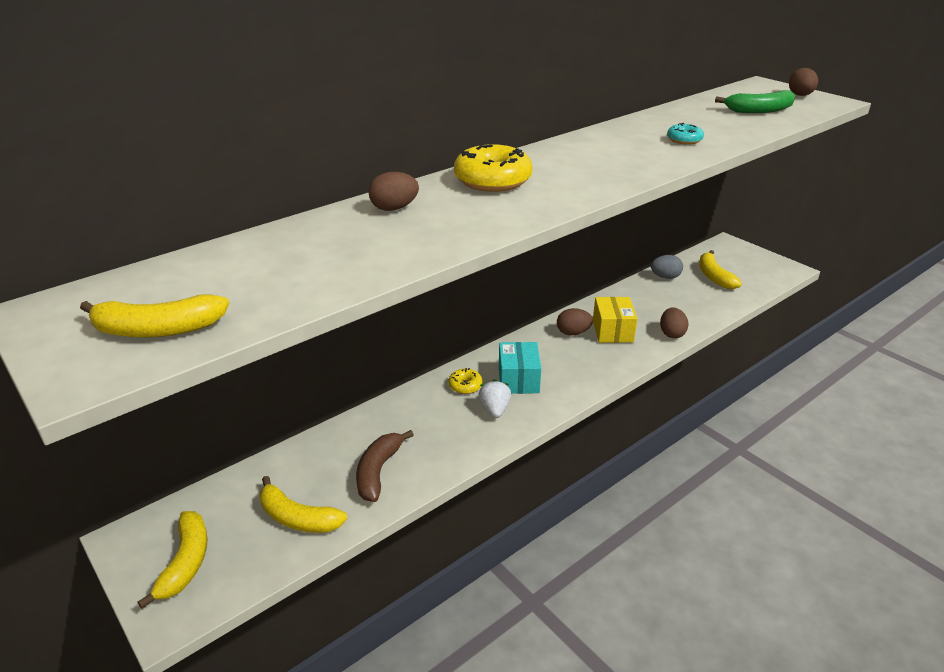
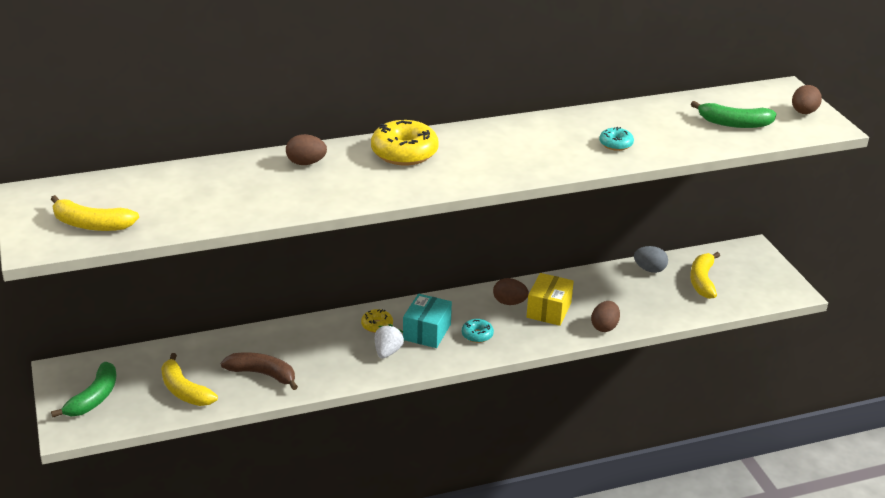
camera: 20 degrees right, 0 degrees up
yellow banana [137,511,207,609] -> green banana [51,362,116,417]
brown banana [356,430,414,502] -> brown banana turned 75 degrees clockwise [221,352,298,390]
none -> turquoise donut [462,319,494,343]

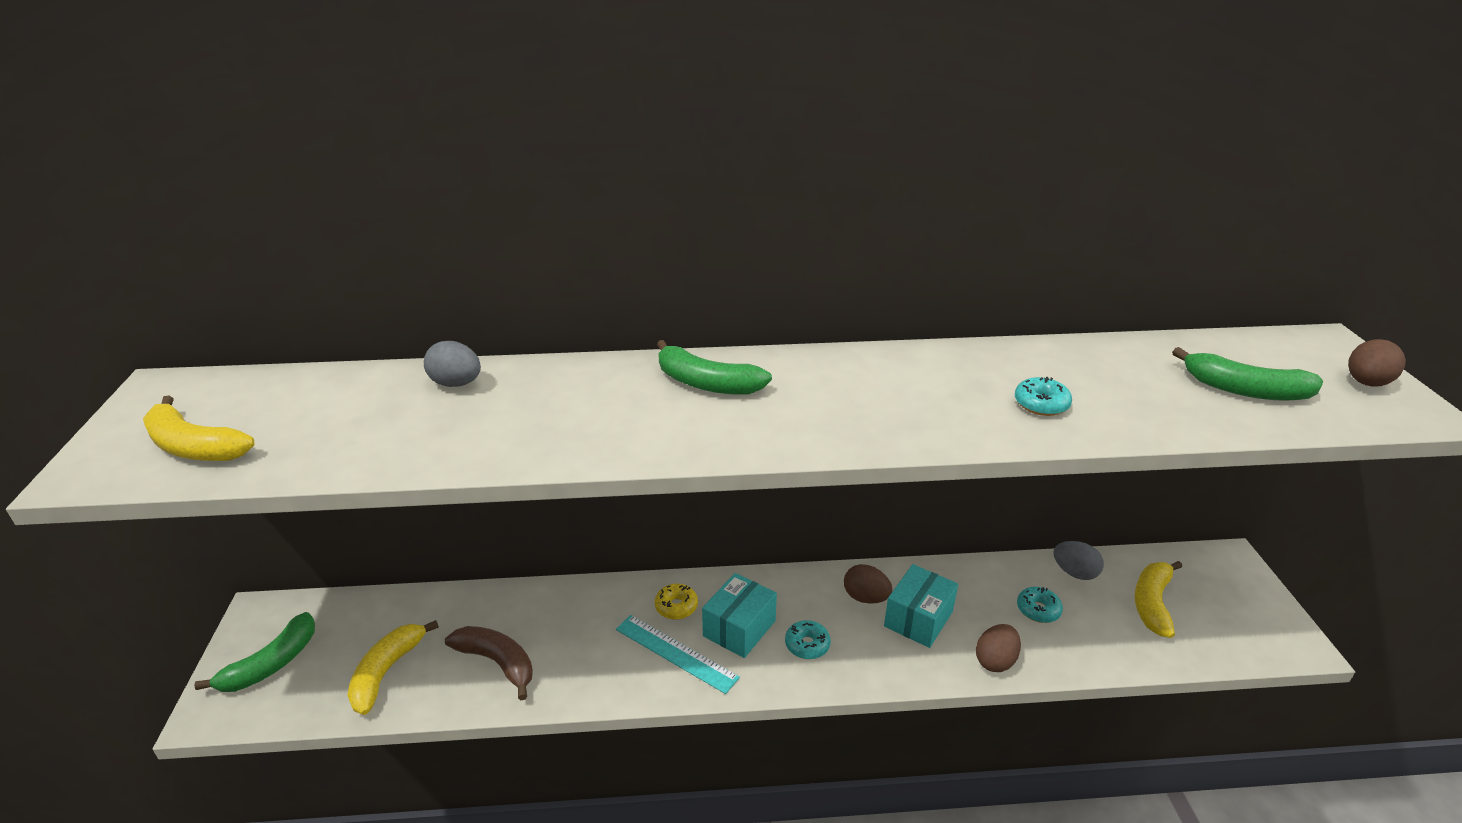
camera: 15 degrees right, 0 degrees up
yellow banana [161,353,218,406] -> yellow banana turned 45 degrees clockwise [347,620,439,715]
brown egg [286,134,327,165] -> none
yellow donut [371,120,439,165] -> green banana [657,340,772,395]
white strawberry [375,324,404,358] -> turquoise ruler [616,615,740,694]
yellow box [527,273,574,326] -> turquoise box [884,564,958,648]
none -> grey egg [424,341,481,387]
none -> turquoise donut [1017,587,1063,623]

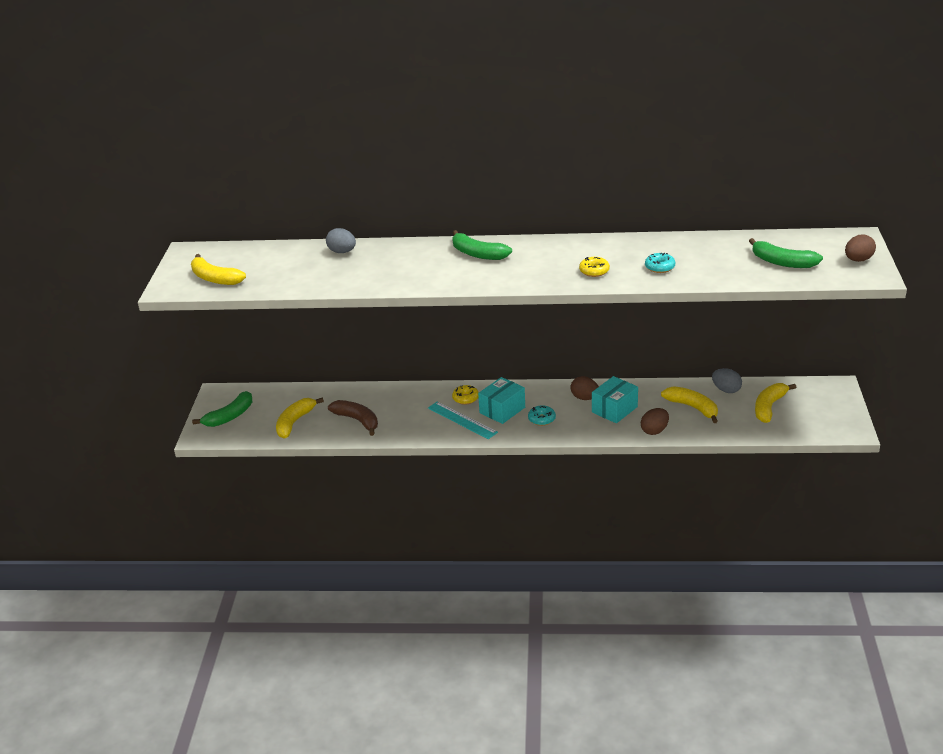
camera: 10 degrees right, 0 degrees up
turquoise donut [1017,587,1063,623] -> yellow banana [661,386,718,423]
none -> yellow donut [579,257,610,277]

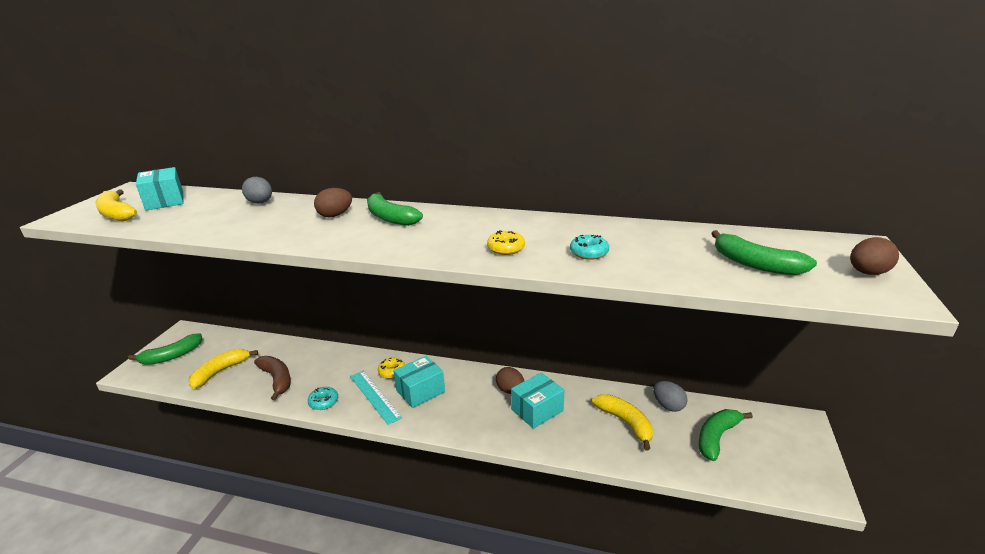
camera: 10 degrees right, 5 degrees down
turquoise donut [528,405,556,426] -> turquoise donut moved to [308,387,338,410]
brown egg [641,408,669,435] -> brown egg moved to [314,188,352,217]
yellow banana [755,383,796,423] -> green banana [699,409,753,461]
none -> turquoise box [136,167,184,211]

